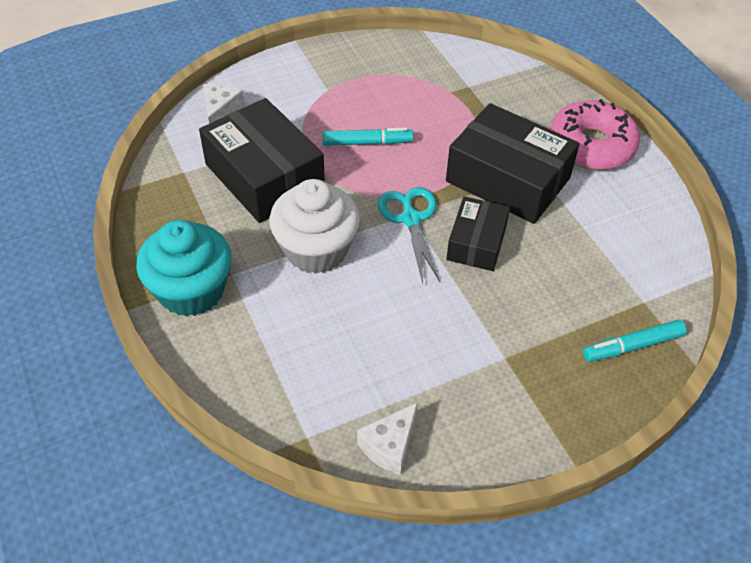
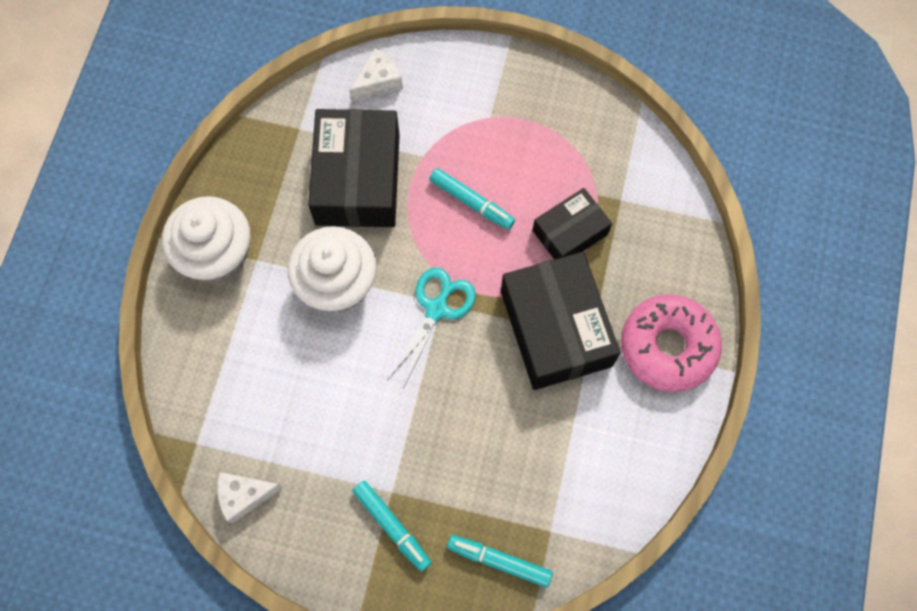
camera: 40 degrees right, 20 degrees up
turquoise cupcake [136,220,232,317] -> white cupcake [162,196,251,282]
black box [446,196,510,271] -> black box moved to [533,188,612,259]
none -> turquoise marker [353,481,432,572]

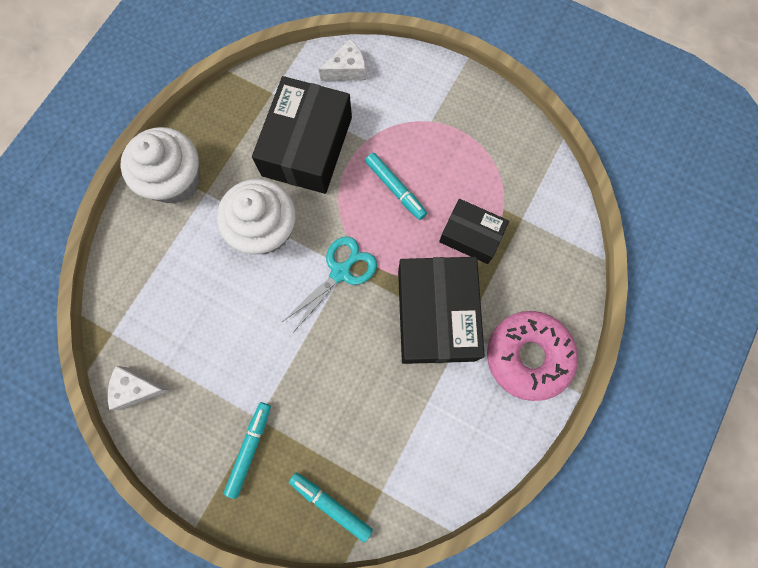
camera: 15 degrees right, 5 degrees up
turquoise marker [353,481,432,572] -> turquoise marker turned 135 degrees counterclockwise [224,402,271,499]
black box [533,188,612,259] -> black box turned 45 degrees clockwise [439,199,509,264]

